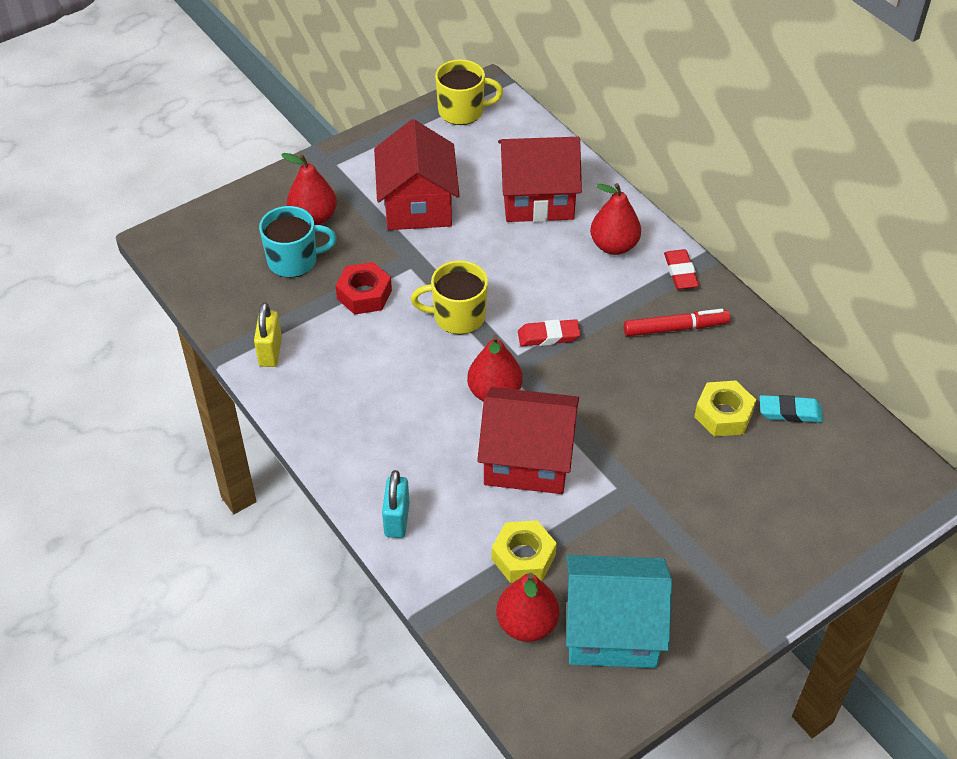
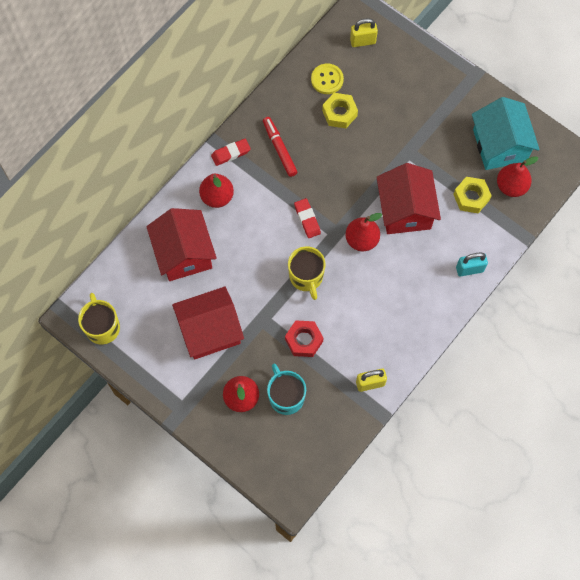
camera: 105 degrees left, 20 degrees up
turquoise eraser [760,395,823,422] -> yellow button [311,64,344,94]
none -> yellow padlock [350,18,378,47]

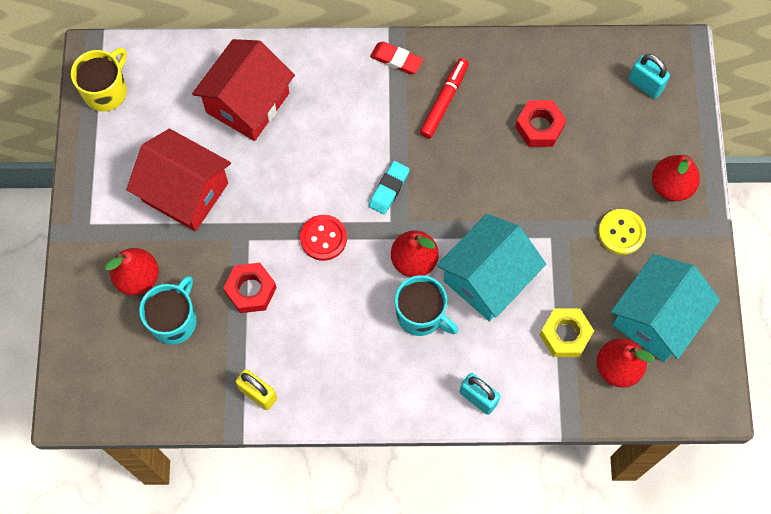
camera: 50 degrees right, 0 degrees up
red pear [199,173,234,208] -> red pear moved to [652,155,700,201]
yellow mug [288,246,326,300] -> red button [300,215,347,261]
red eraser [294,198,321,238] -> turquoise eraser [369,161,410,214]
yellow button [311,64,344,94] -> yellow button moved to [598,209,646,255]
yellow nut [322,93,358,128] -> red nut [515,100,566,147]
yellow padlock [350,18,378,47] -> turquoise padlock [629,54,670,99]
red house [377,163,441,234] -> turquoise house [437,214,546,321]
none -> turquoise mug [395,275,458,336]

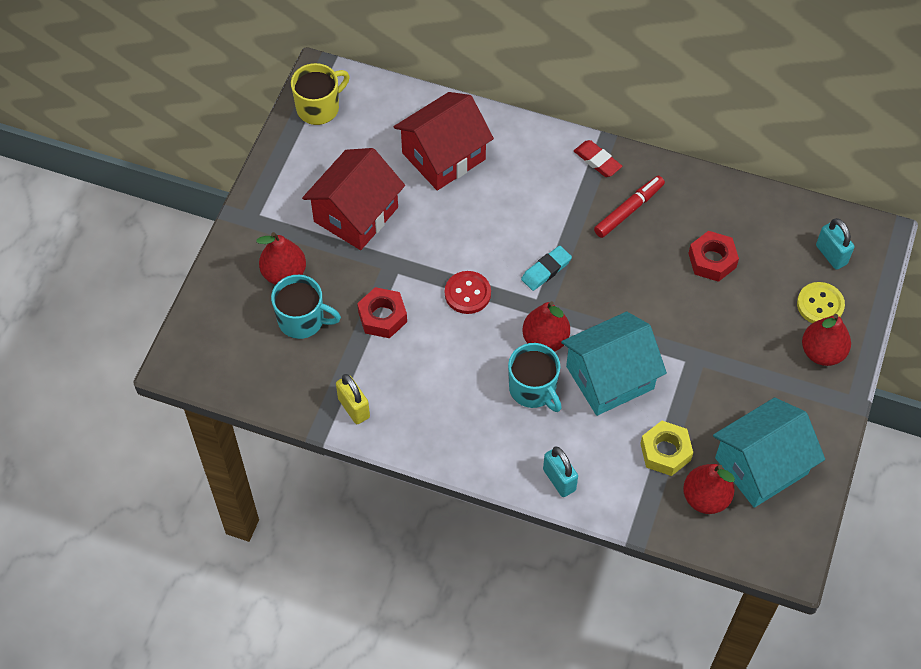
camera: 20 degrees right, 10 degrees down
red house [126,129,231,231] -> red house turned 75 degrees clockwise [302,148,405,250]
turquoise mug [139,276,197,345] -> turquoise mug turned 60 degrees clockwise [271,275,341,339]
yellow button [598,209,646,255] -> yellow button moved to [797,282,845,323]

